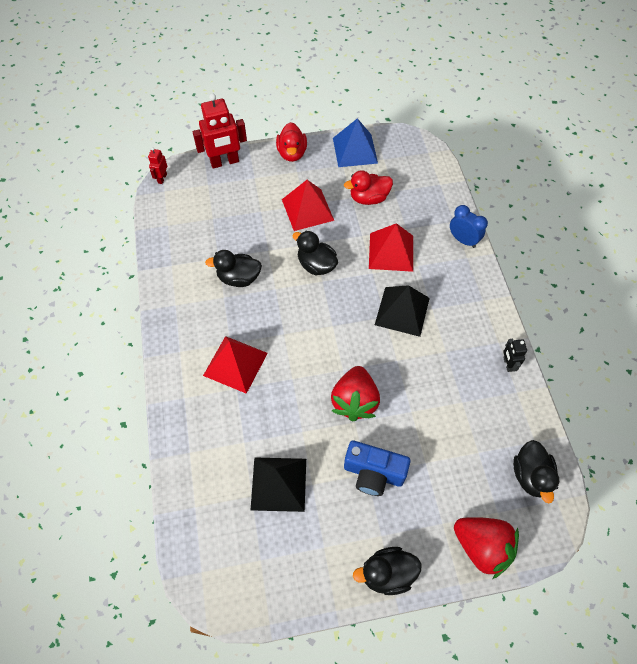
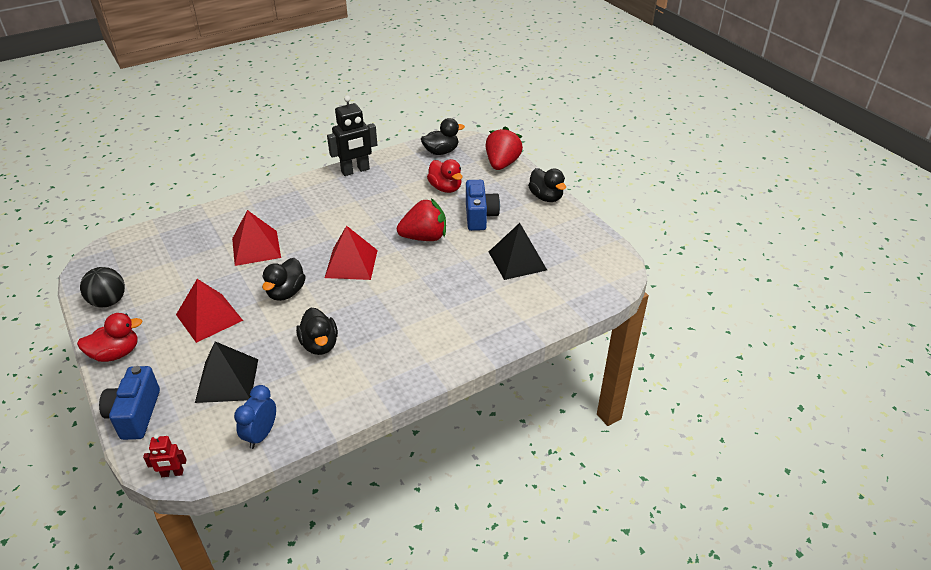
camera: 110 degrees left, 20 degrees down
red robot [193,93,247,169] -> blue camera [99,366,160,440]
red pyramid [203,336,268,394] -> red pyramid moved to [325,225,378,280]
blue pyramid [333,118,378,167] -> black ball [80,267,125,307]
red duck [344,170,393,205] -> red duck moved to [427,159,463,193]
black pyramid [375,285,430,337] -> black pyramid moved to [195,341,258,403]
blue clock [450,205,488,248] -> blue clock moved to [234,385,276,449]
black robot [503,339,527,372] -> black robot [327,95,377,176], size x2.01

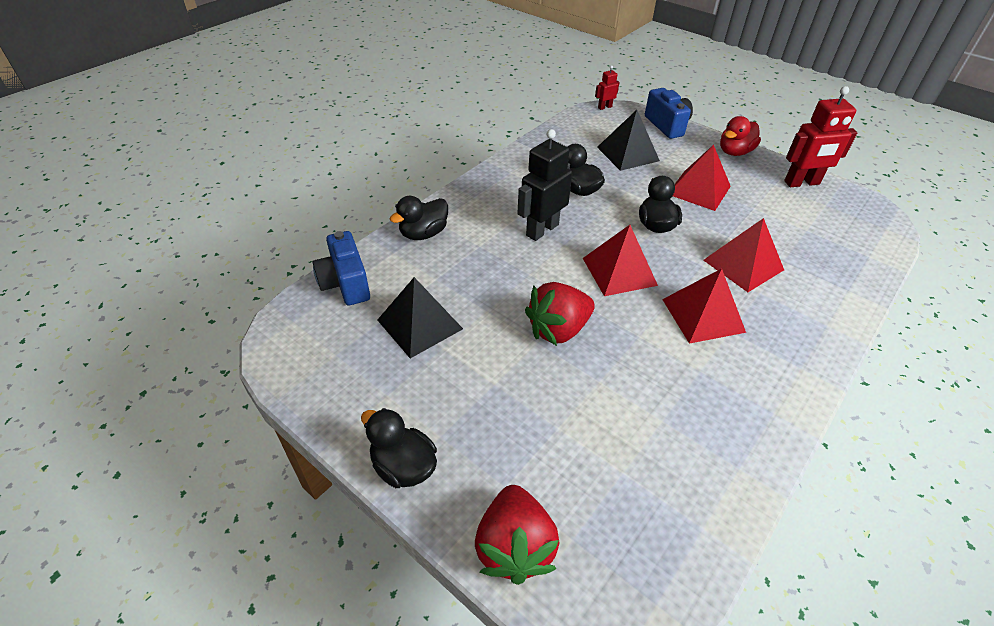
camera: 160 degrees right, 5 degrees up
black ball [80,267,125,307] -> red robot [784,86,858,187]
blue clock [234,385,276,449] -> none
black robot [327,95,377,176] -> black robot moved to [517,129,572,241]
black duck [421,118,465,155] -> black duck moved to [390,196,448,240]
red duck [427,159,463,193] -> none
blue camera [466,180,500,231] -> blue camera moved to [313,231,370,305]
none -> red pyramid [662,268,746,344]

